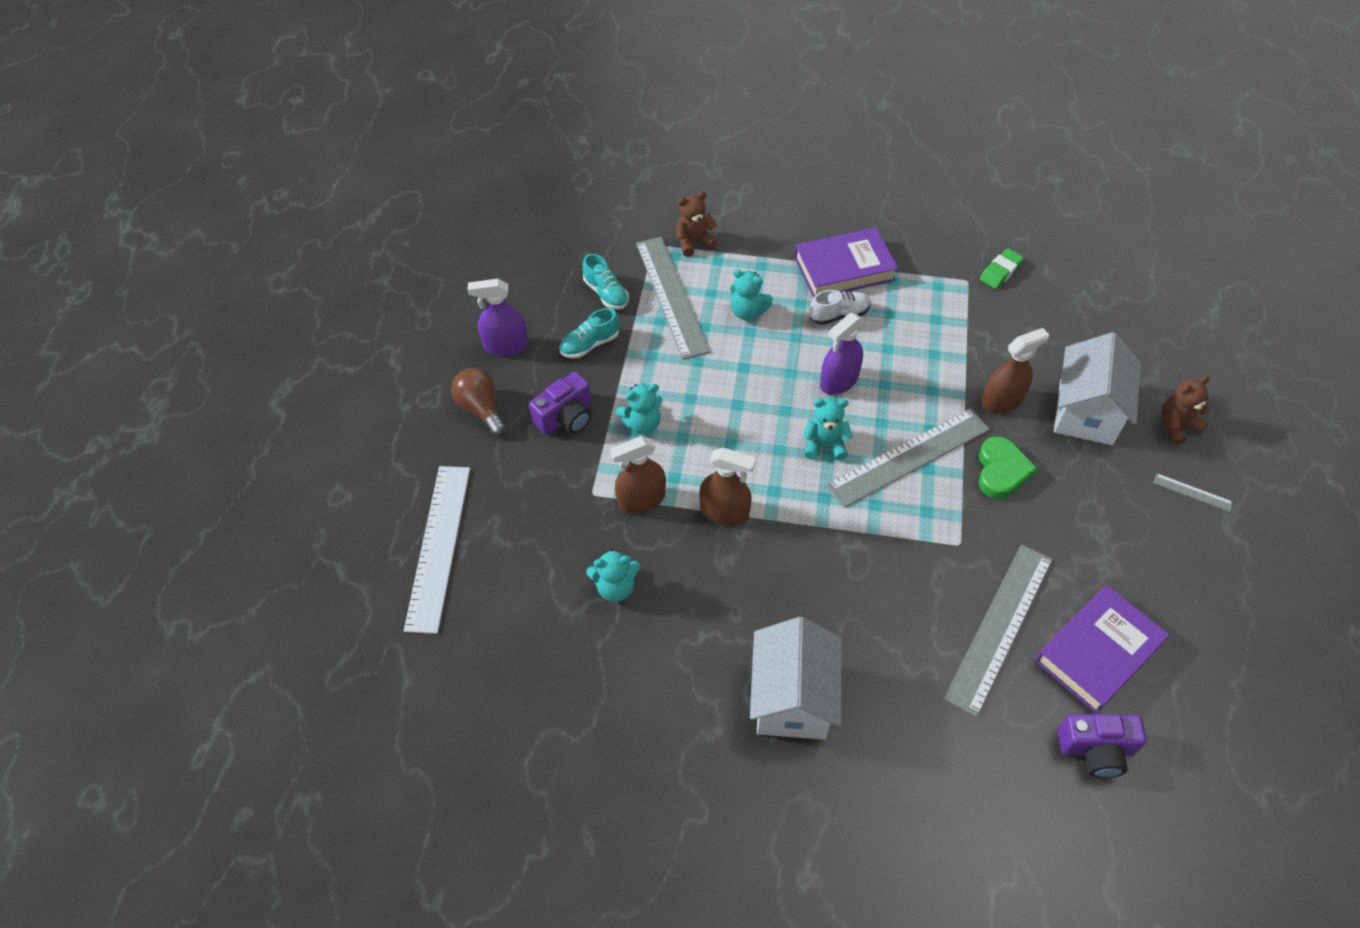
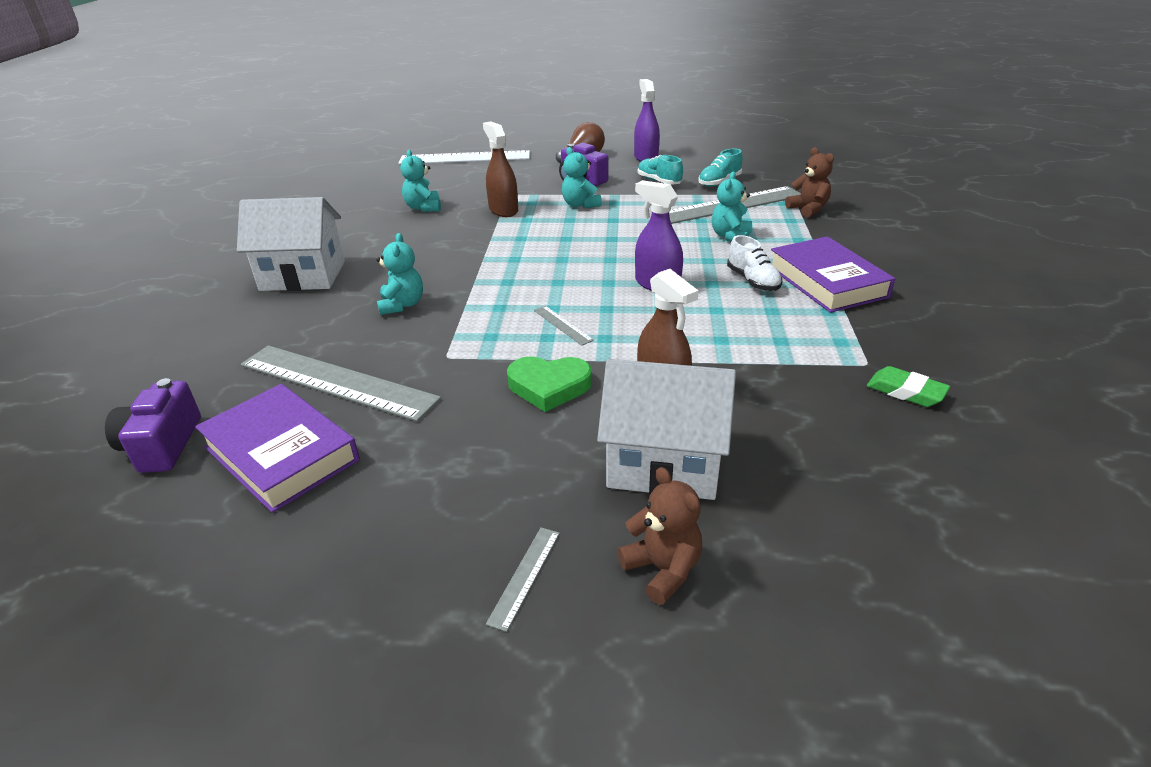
camera: 85 degrees right, 20 degrees down
brown spray bottle [699,448,756,525] -> none
turquoise teddy bear [802,397,853,460] -> turquoise teddy bear moved to [376,233,423,315]
grey ruler [826,408,990,508] -> grey ruler [534,306,594,346], size x0.41

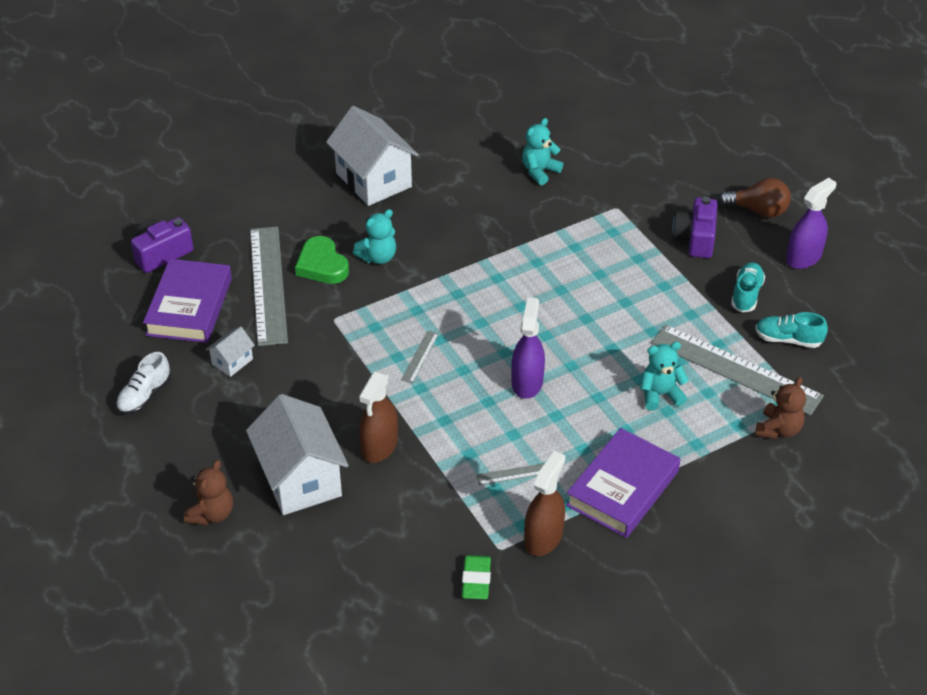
camera: 55 degrees right, 10 degrees up
white ruler [398,150,530,165] -> none
brown spray bottle [483,121,518,217] -> brown spray bottle moved to [524,451,565,556]
grey ruler [486,527,560,632] -> grey ruler moved to [476,463,545,485]
green heart [507,356,592,412] -> green heart moved to [295,236,349,284]
turquoise teddy bear [562,147,602,208] -> none
white shoe [727,235,782,291] -> white shoe moved to [116,352,171,415]
none -> white house [206,327,255,377]

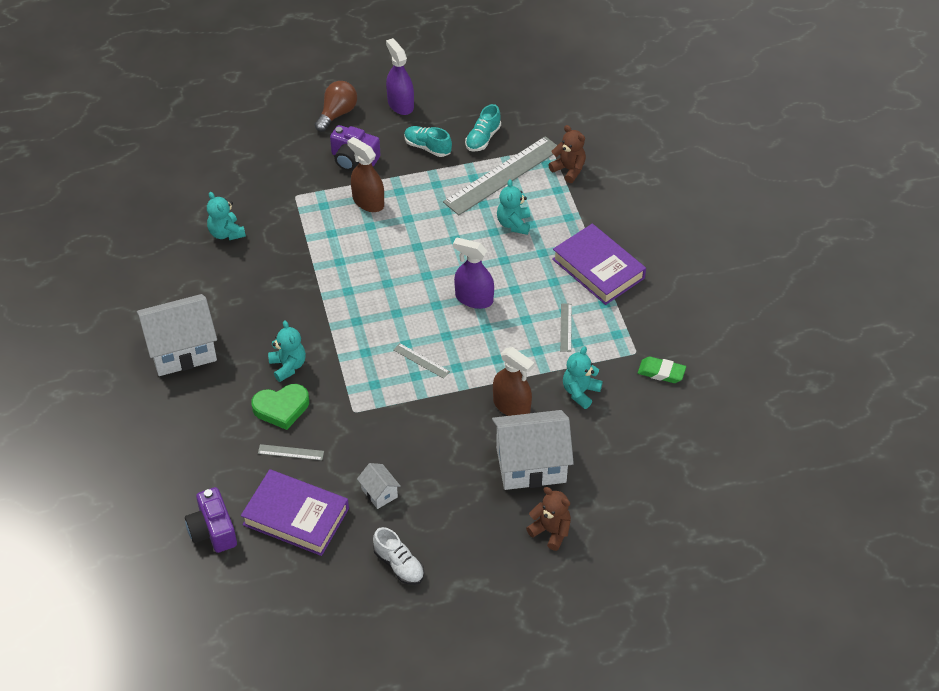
camera: 75 degrees left, 5 degrees up
grey ruler [250,227,288,346] -> grey ruler [258,444,324,460], size x0.41
brown spray bottle [524,451,565,556] -> brown spray bottle moved to [347,137,384,212]
none -> turquoise teddy bear [563,346,603,409]

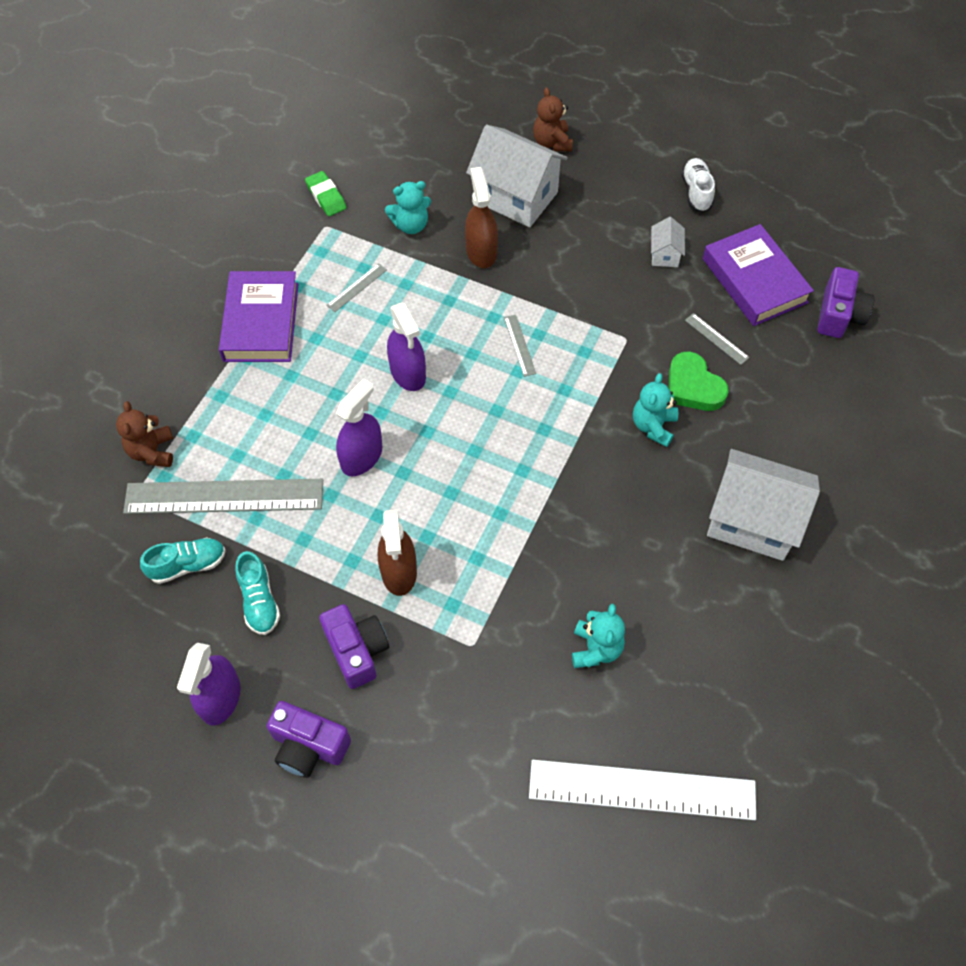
camera: 140 degrees left, 10 degrees up
green heart [252,384,309,430] -> green heart turned 150 degrees counterclockwise [669,352,729,411]
brown light bulb [315,81,357,132] -> purple camera [266,701,351,778]
turquoise teddy bear [497,179,530,235] -> none
none -> purple spray bottle [336,378,382,476]
none -> white ruler [529,760,756,820]

